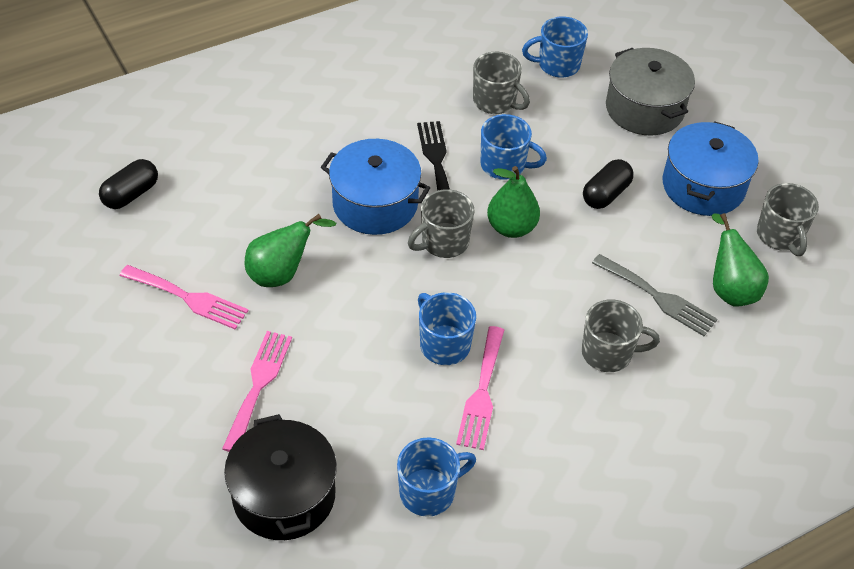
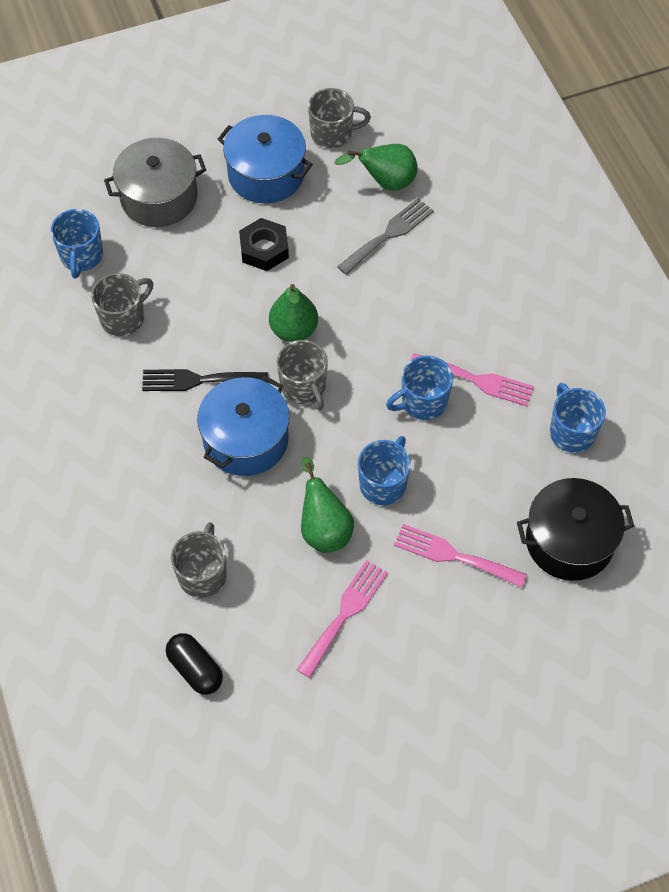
camera: 80 degrees left, 10 degrees up
blue mug [481,114,547,180] -> blue mug moved to [358,436,411,505]
grey mug [581,299,660,372] -> grey mug moved to [171,522,227,598]
black capsule [583,159,634,209] -> black nut [239,218,289,271]

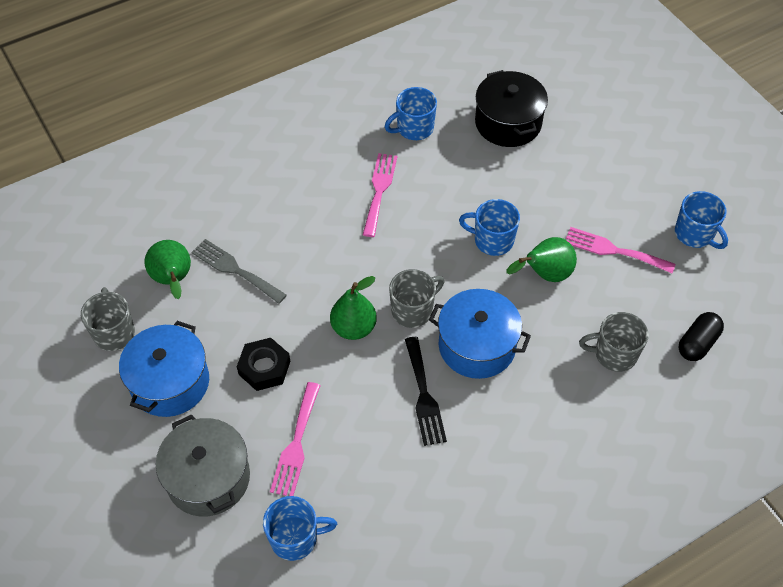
camera: 100 degrees left, 5 degrees down
grey mug [91,273,153,336] -> none
blue mug [386,356,453,420] -> blue mug moved to [675,191,728,249]
pink fork [394,524,527,588] -> pink fork moved to [270,382,321,496]

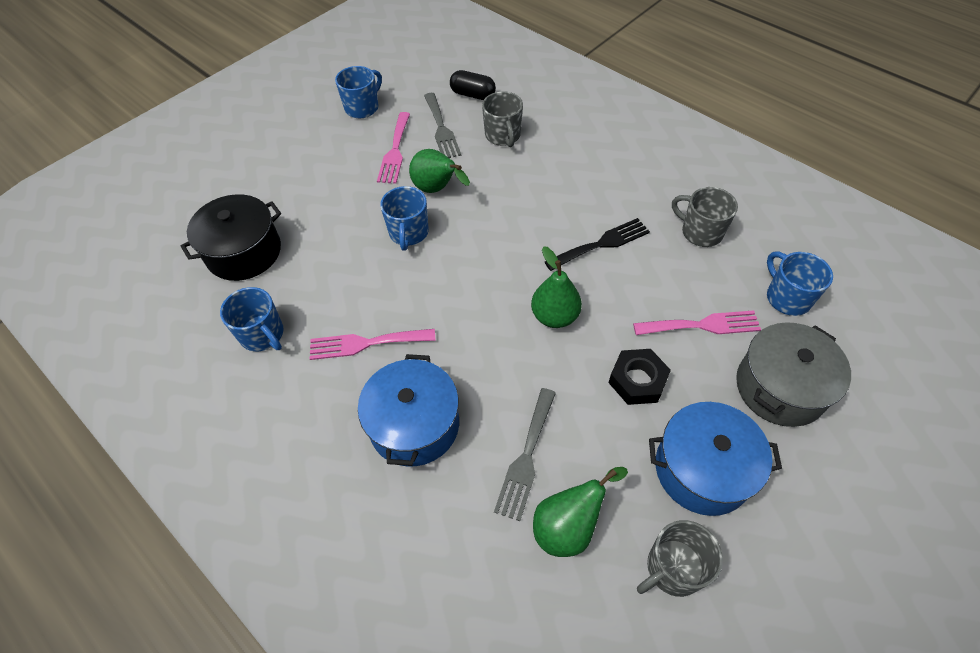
camera: 105 degrees left, 0 degrees up
grey mug [389,269,444,328] -> grey mug moved to [672,187,738,247]
blue pot [429,289,531,379] -> blue pot moved to [358,354,459,467]
none -> grey fork [424,93,461,158]

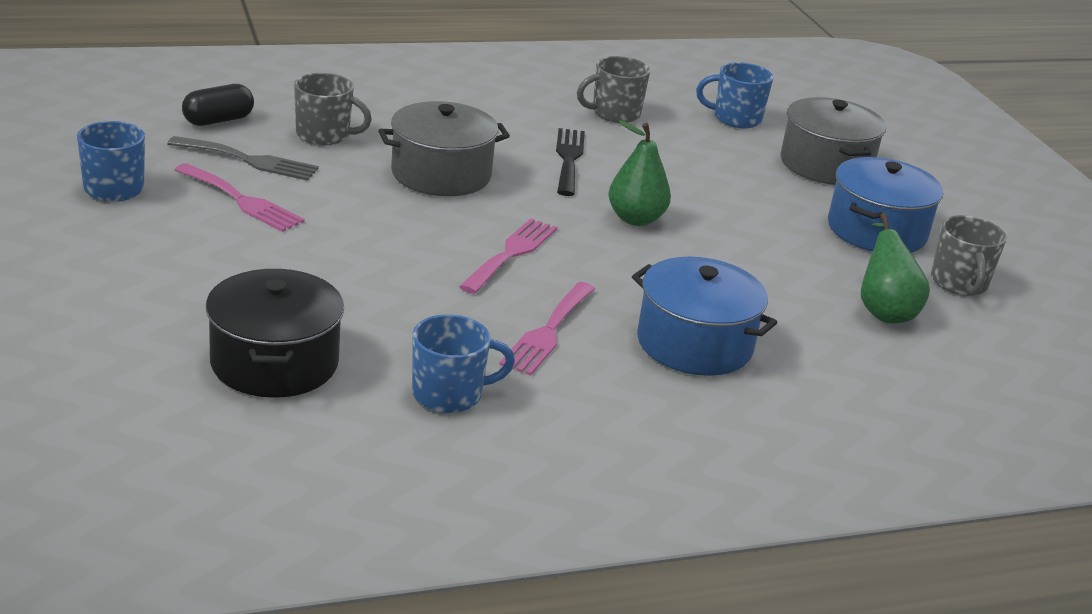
camera: 65 degrees left, 25 degrees down
blue mug [380,186,429,251] -> none
green pear [409,149,470,193] -> none
grey fork [494,388,556,521] -> none
black nut [609,349,671,405] -> none
pink fork [633,310,761,335] -> pink fork moved to [459,218,557,294]
none -> grey pot [378,101,510,196]

